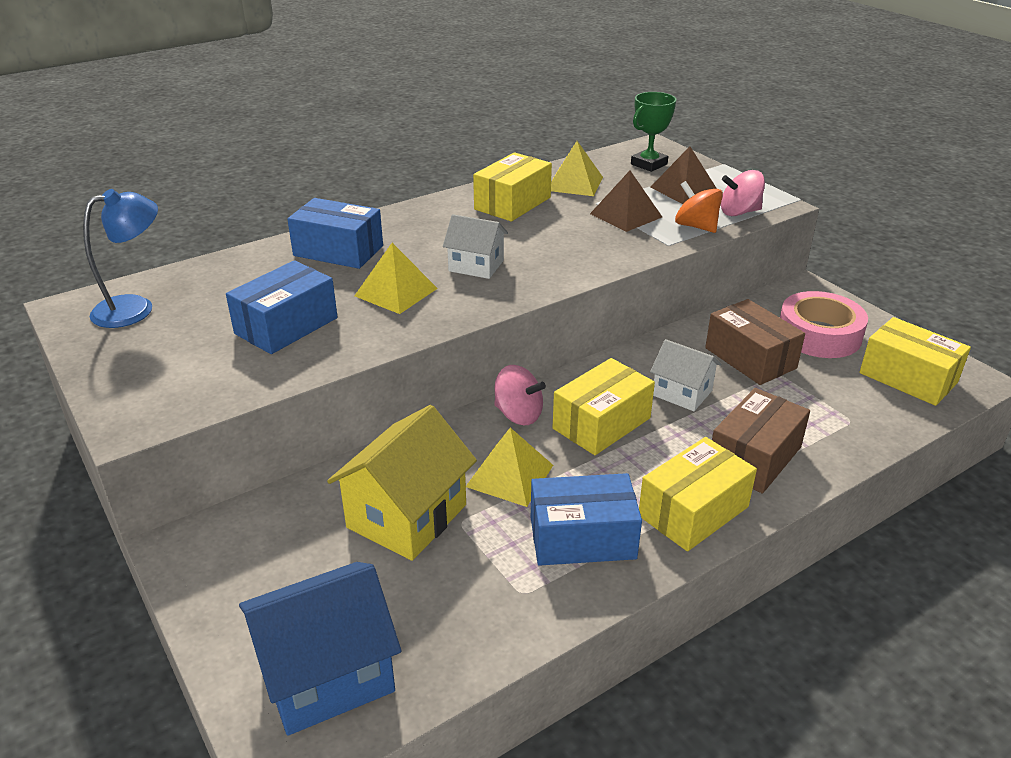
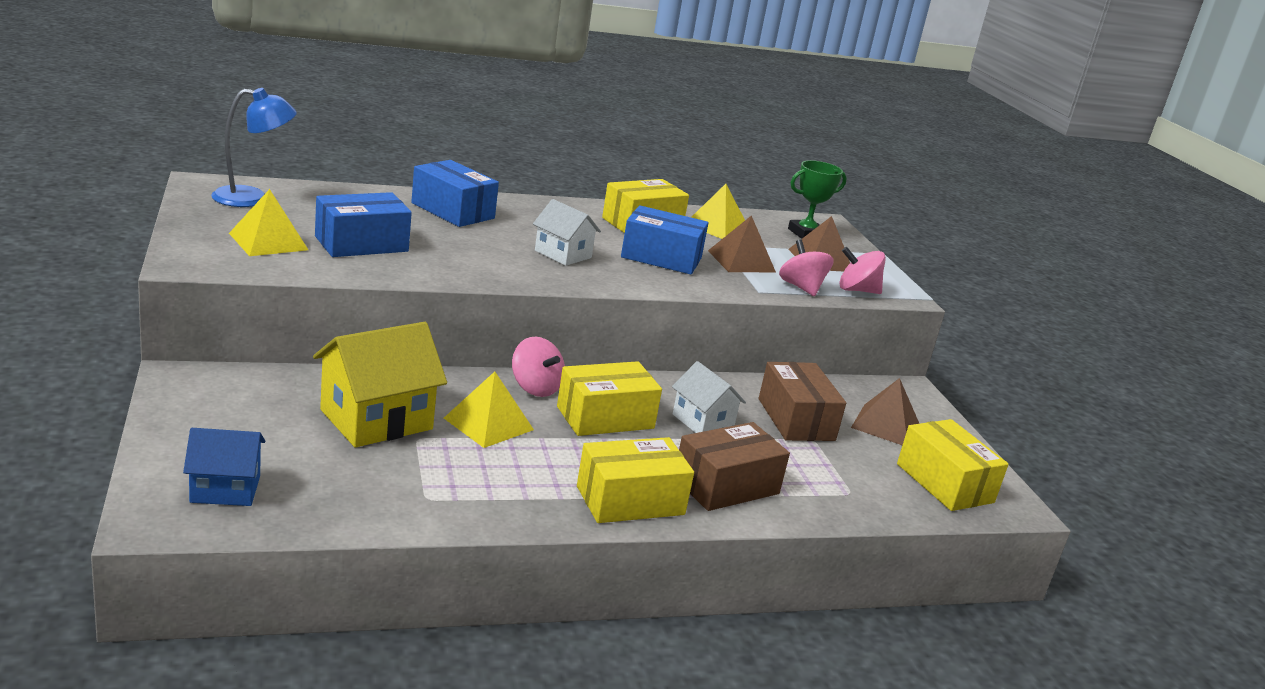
camera: 15 degrees right, 10 degrees down
blue house [239,562,401,736] -> blue house [183,428,266,506], size x0.60
yellow pyramid [354,243,438,314] -> yellow pyramid moved to [229,189,308,256]
blue box [531,473,642,566] -> blue box moved to [621,205,709,275]
orange spinning top [675,181,723,233] -> pink spinning top [779,240,833,296]
pink tape [780,291,868,358] -> brown pyramid [851,378,919,445]

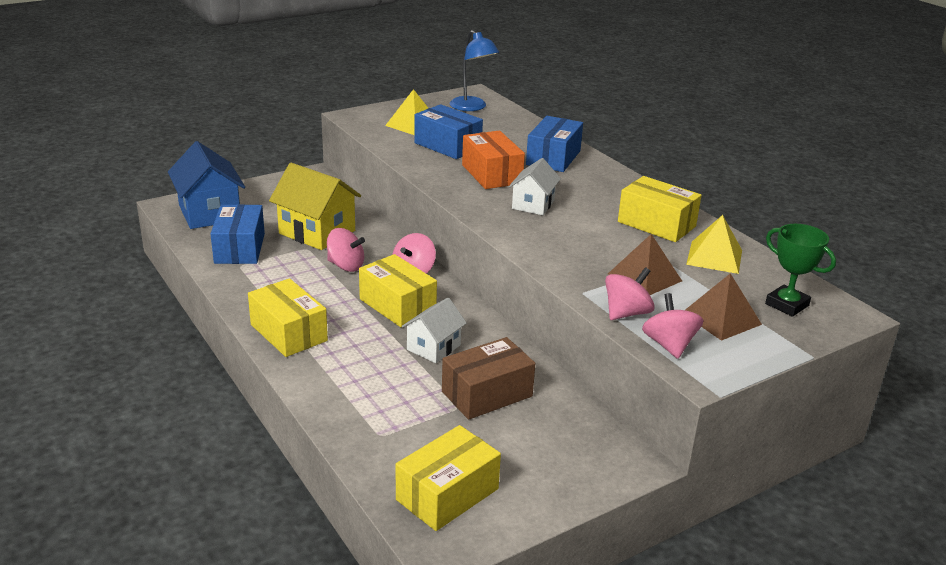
camera: 75 degrees right, 5 degrees up
blue house [183,428,266,506] -> blue house [168,141,245,229], size x1.67
yellow pyramid [444,372,534,448] -> pink spinning top [327,228,365,272]
blue box [621,205,709,275] -> blue box moved to [211,204,265,264]
brown box [679,422,790,511] -> none
brown pyramid [851,378,919,445] -> none
none -> orange box [462,131,525,189]

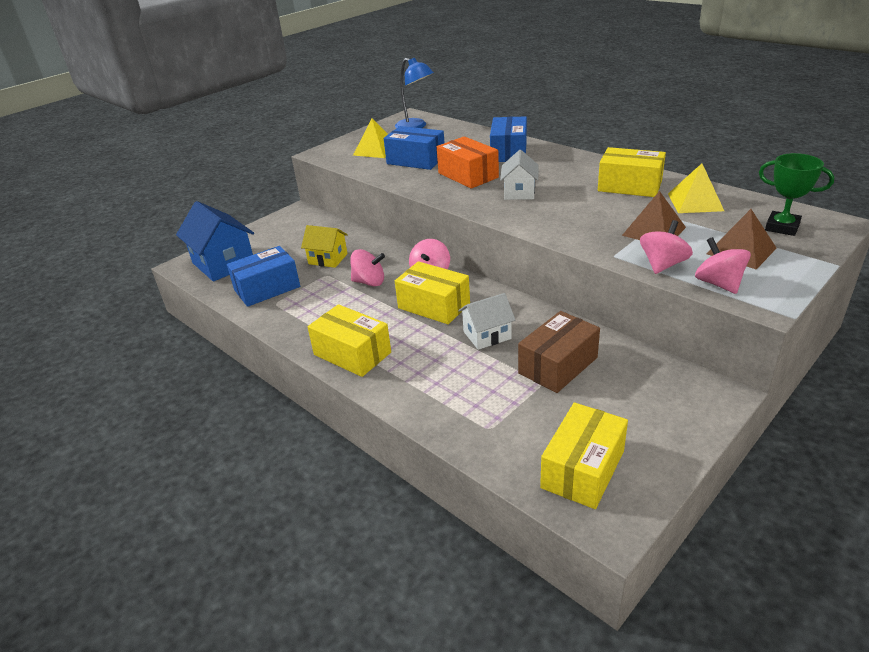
camera: 10 degrees left, 5 degrees up
blue box [211,204,265,264] -> blue box turned 75 degrees clockwise [227,246,300,307]
yellow house [269,163,361,250] -> yellow house [301,225,348,268], size x0.60
white house [402,297,467,363] -> white house turned 45 degrees clockwise [458,293,515,350]

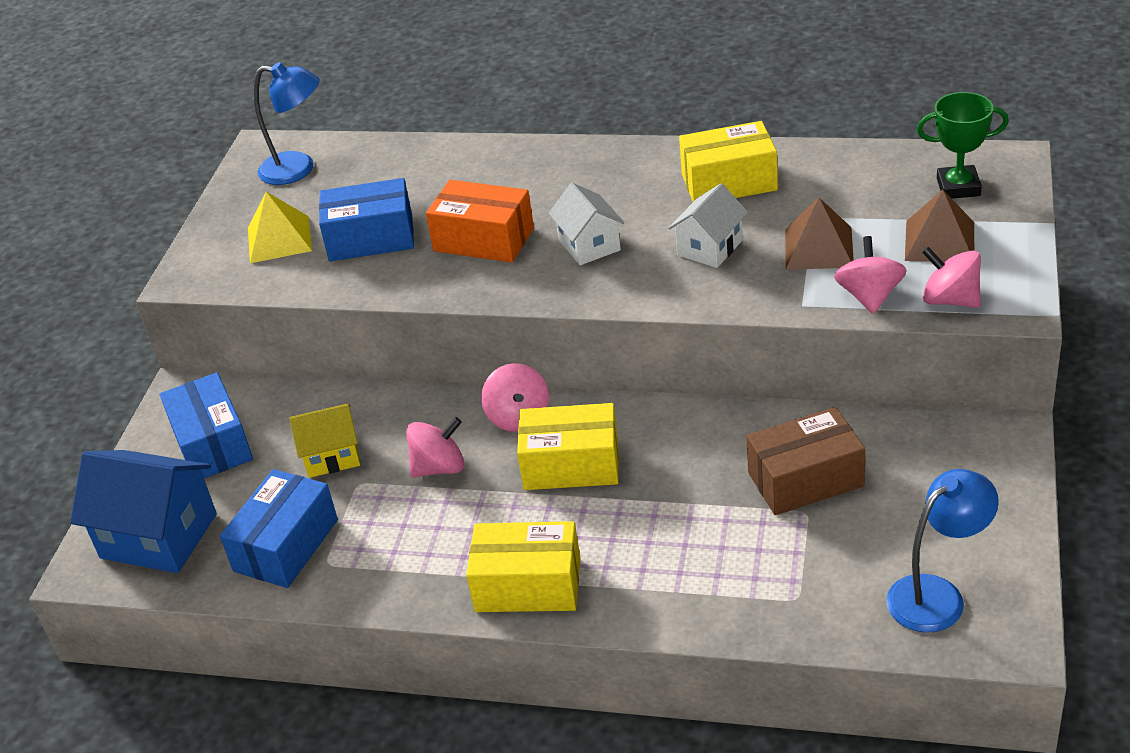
camera: 30 degrees left, 5 degrees up
white house [458,293,515,350] -> white house moved to [669,183,748,268]
blue box [490,116,527,162] -> blue box moved to [160,372,253,478]
brown box [518,311,600,393] -> brown box turned 60 degrees clockwise [747,407,865,515]
yellow box [540,402,628,509] -> blue lamp [886,469,999,633]
yellow pyramid [668,164,724,213] -> none

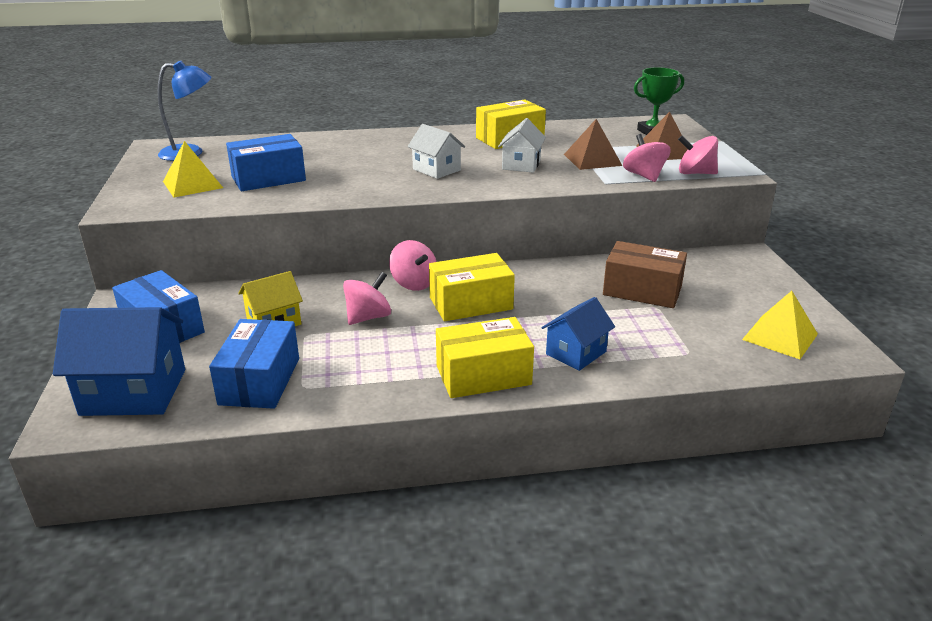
camera: 25 degrees left, 10 degrees down
orange box [426,180,534,263] -> none
brown box [747,407,865,515] -> brown box turned 60 degrees clockwise [603,241,687,308]
blue lamp [886,469,999,633] -> yellow pyramid [742,291,818,359]
none -> blue house [542,297,615,371]

